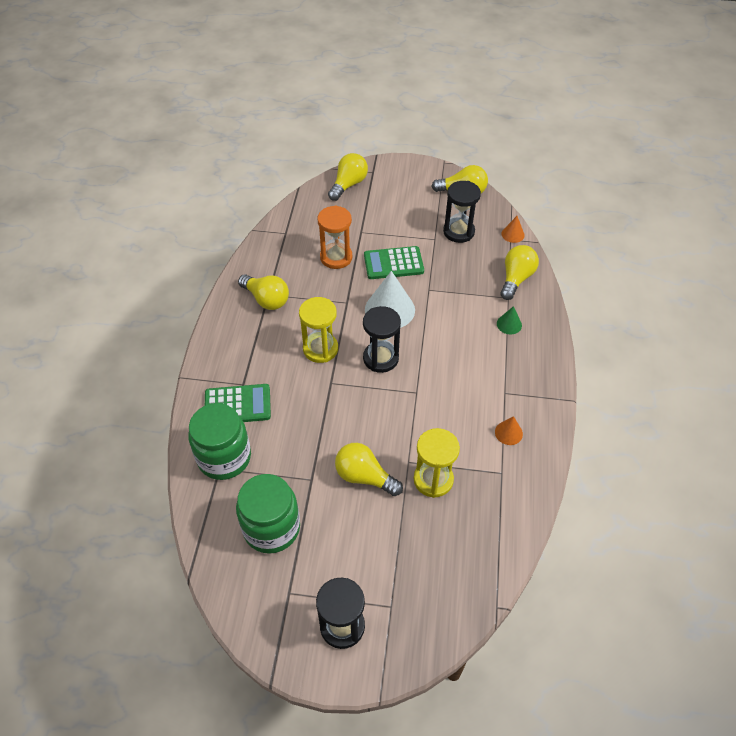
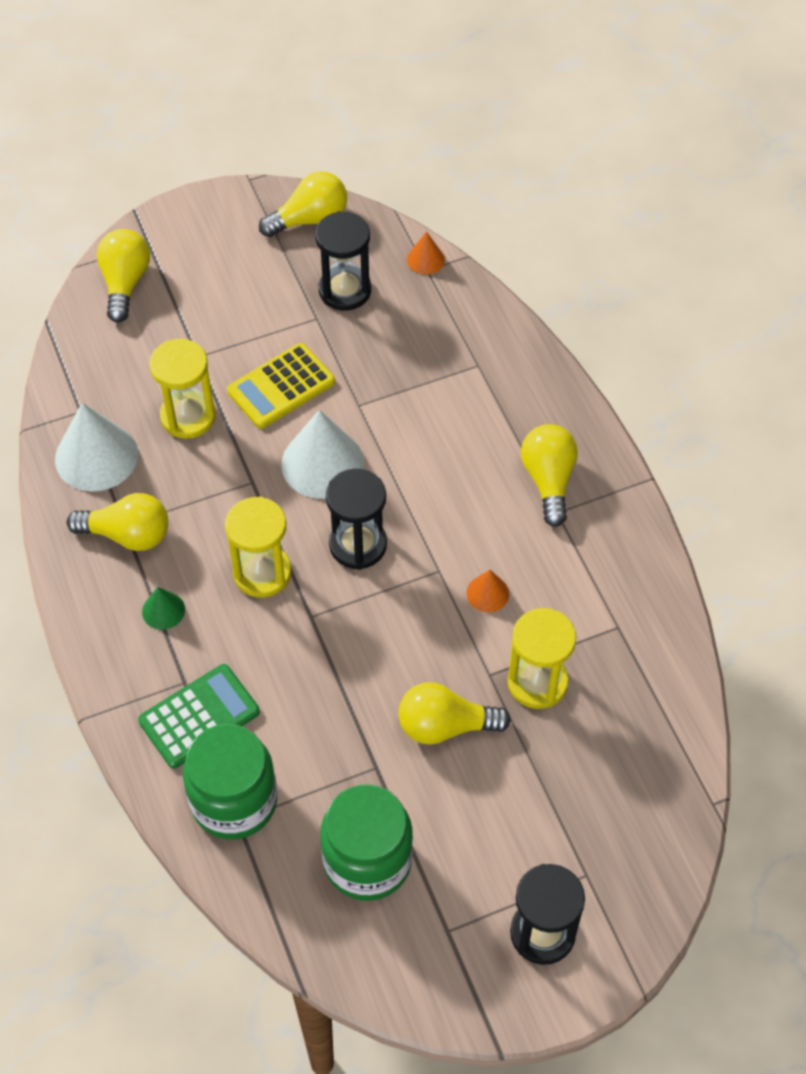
camera: 30 degrees left, 5 degrees up
orange hourglass [317,205,352,269] -> yellow hourglass [150,339,216,439]
green calculator [364,246,424,279] -> yellow calculator [227,343,335,429]
orange cone [495,416,523,445] -> orange cone moved to [467,570,509,612]
green cone [497,306,522,334] -> green cone moved to [142,587,185,630]
yellow light bulb [500,245,539,300] -> yellow light bulb moved to [521,424,578,527]
none -> white cone [55,403,138,492]

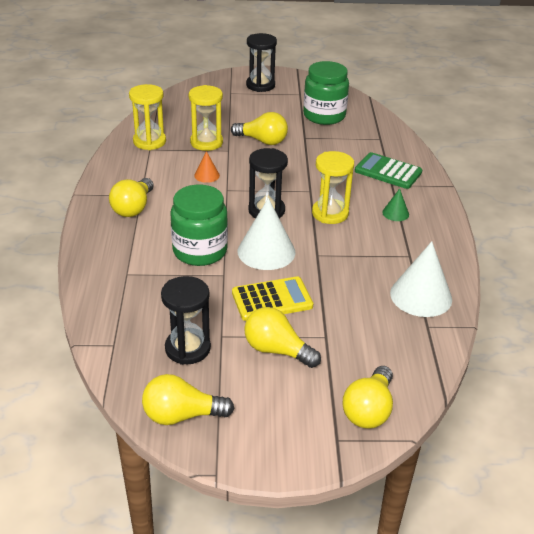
camera: 160 degrees left, 20 degrees down
yellow light bulb [67,493,168,551] -> yellow light bulb moved to [244,307,321,368]
green calculator [138,664,260,769] -> green calculator turned 45 degrees clockwise [355,152,422,189]
yellow hourglass [150,339,216,439] -> yellow hourglass moved to [129,84,166,150]
green jar [183,724,277,840] -> green jar moved to [171,185,228,266]
orange cone [407,232,445,275] -> none

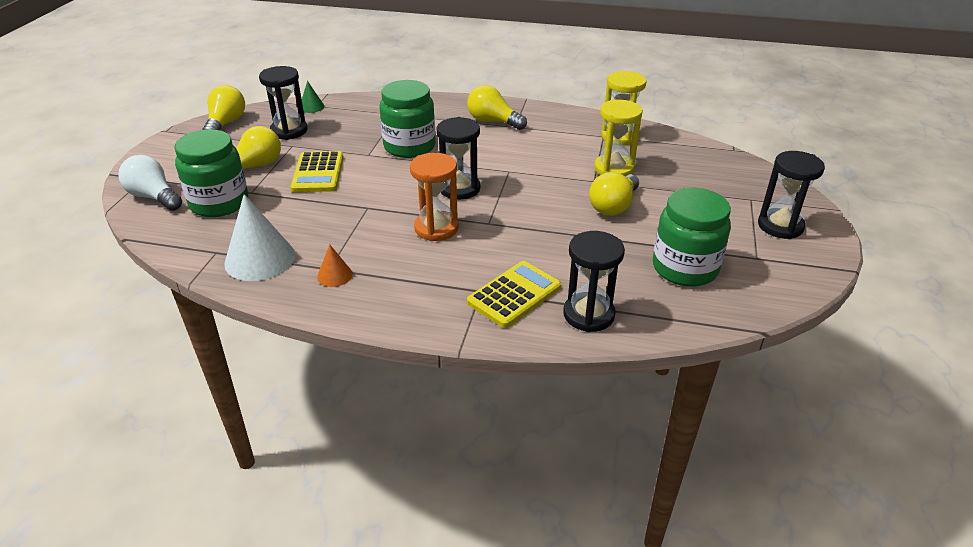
camera: 105 degrees right, 0 degrees up
orange cone [194,151,220,183] -> orange cone moved to [317,244,353,287]
white cone [238,198,296,270] -> none
yellow hourglass [312,151,354,224] -> orange hourglass [410,153,459,241]
yellow light bulb [343,366,393,429] -> white light bulb [119,155,182,211]
green calculator [355,152,422,189] -> yellow calculator [467,261,561,328]
green cone [382,189,409,221] -> green cone moved to [302,81,325,113]
none -> green jar [174,129,248,217]
none -> black hourglass [563,231,625,332]

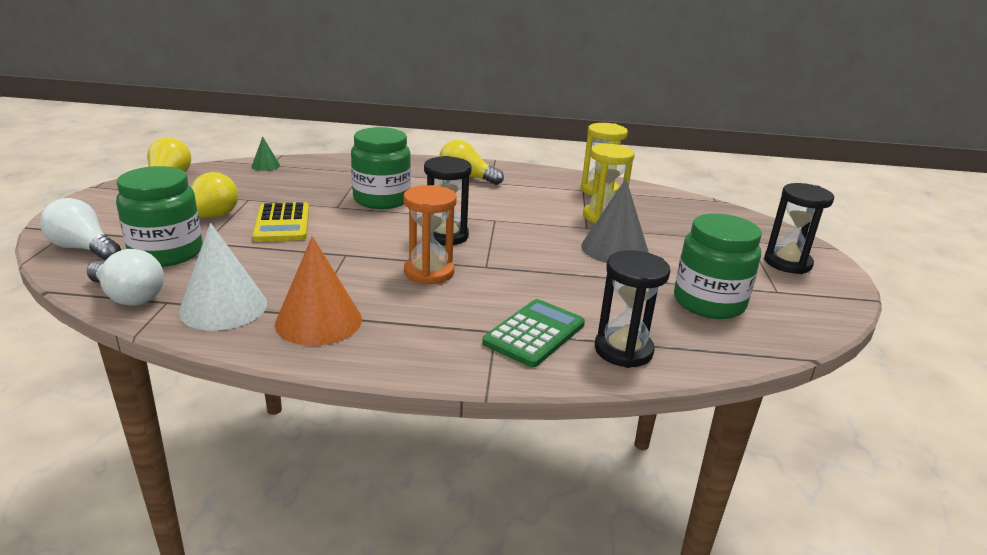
camera: 10 degrees left, 10 degrees down
black hourglass [259,66,307,140] -> none
orange cone [317,244,353,287] -> orange cone [275,236,362,346], size x2.03
yellow calculator [467,261,561,328] -> green calculator [482,299,585,367]
yellow light bulb [589,172,639,216] -> grey cone [581,179,649,263]
none -> white light bulb [87,249,164,306]

